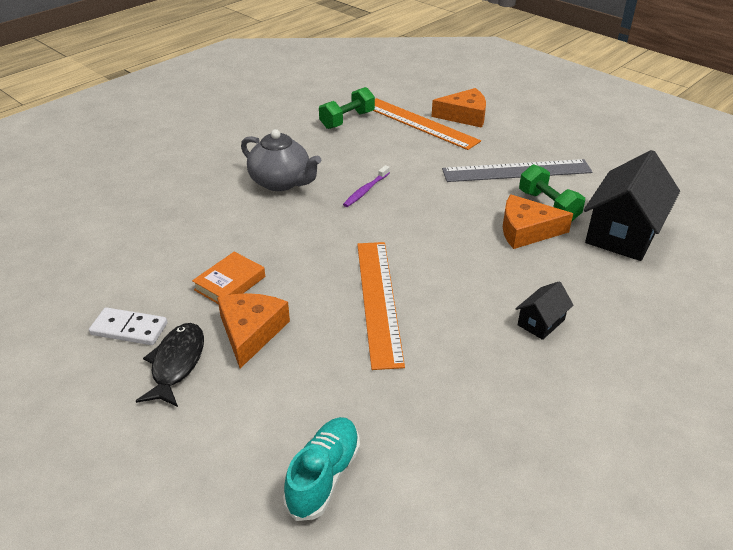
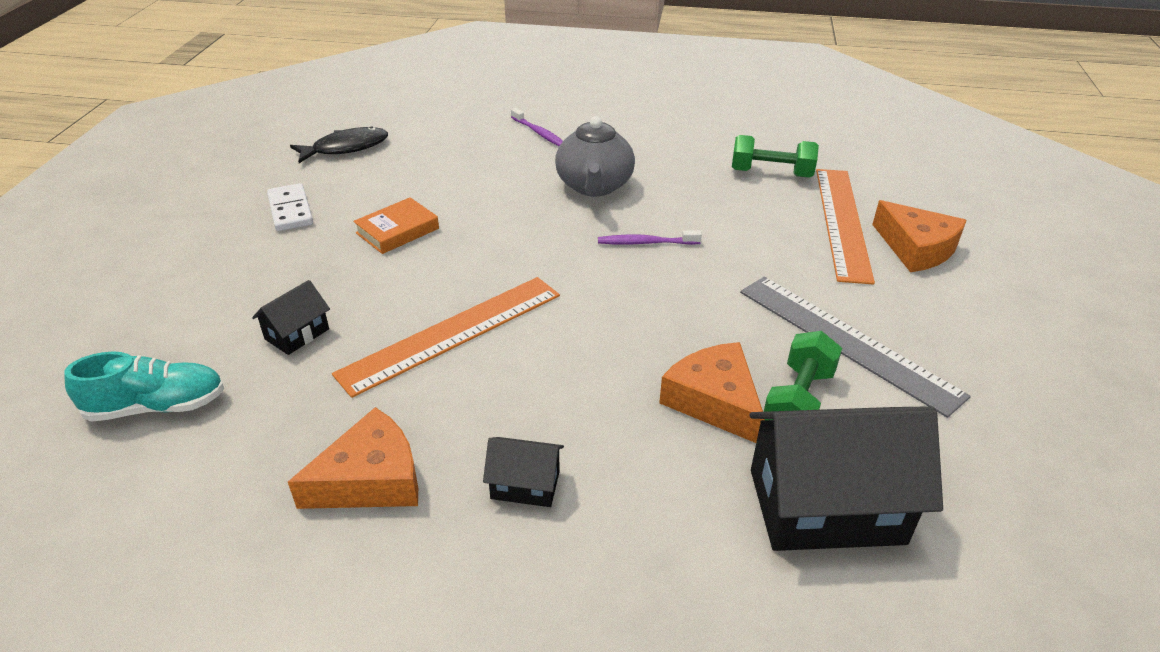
camera: 55 degrees right, 0 degrees up
black fish [136,323,204,407] -> black fish moved to [290,126,388,163]
orange book [192,252,265,304] -> orange book turned 45 degrees counterclockwise [353,197,439,254]
orange cheese [217,293,290,368] -> orange cheese moved to [288,407,418,509]
none -> black house [252,280,330,355]
none -> purple toothbrush [511,108,563,146]

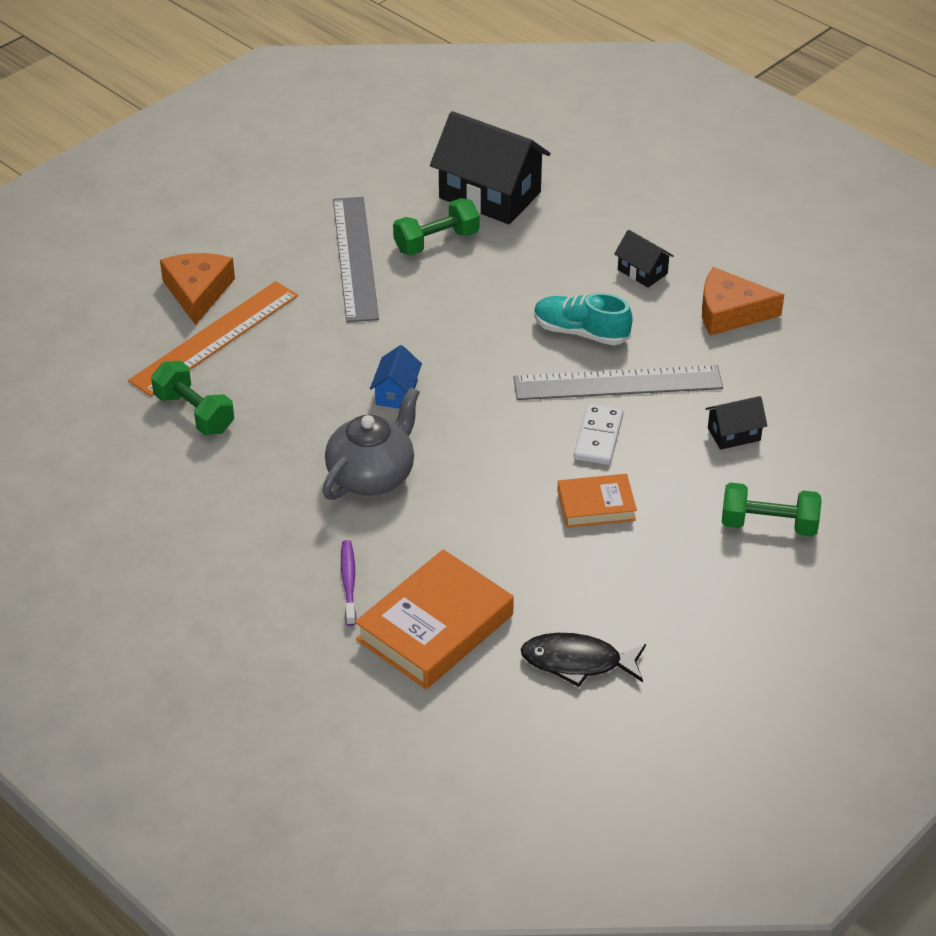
camera: 145 degrees left, 5 degrees up
turquoise shoe [64,352,224,422] -> turquoise shoe moved to [534,293,633,345]
white domino [267,183,313,231] -> white domino moved to [574,404,623,465]
orange ruler [332,277,560,398] -> grey ruler [514,365,723,400]
purple toothbrush [598,230,702,245] -> blue house [370,345,422,409]
orange cheese [659,342,765,443] -> none
none -> orange book [355,549,514,689]
none -> green dumbbell [722,482,821,537]

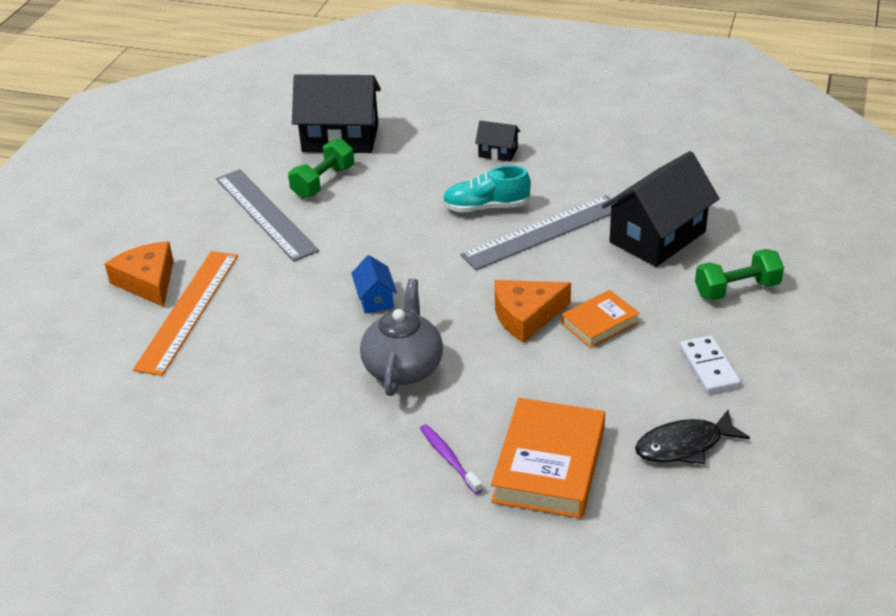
camera: 25 degrees left, 5 degrees down
green dumbbell [151,361,234,435] -> none
white domino [574,404,623,465] -> white domino moved to [680,335,741,393]
orange cheese [702,267,784,336] -> orange cheese moved to [494,280,571,343]
black house [705,396,767,450] -> black house [602,151,720,267], size x2.13

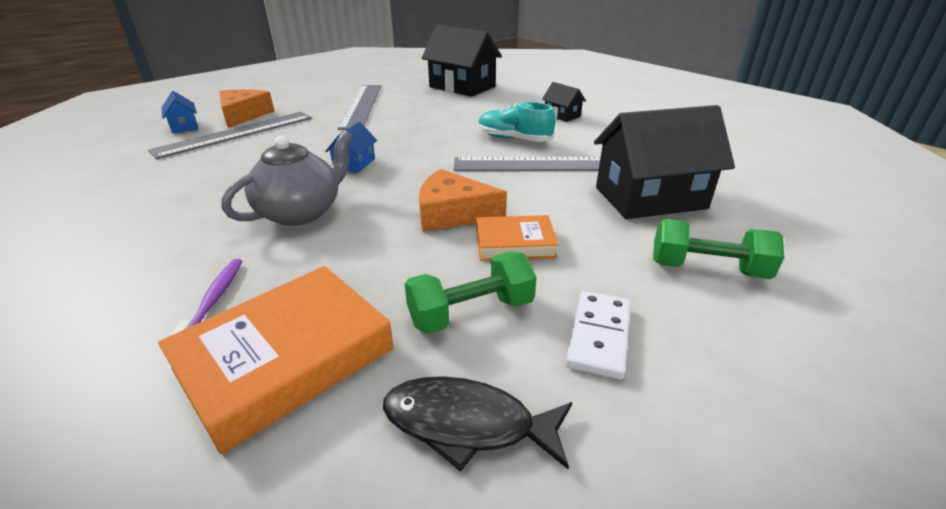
camera: 30 degrees right, 5 degrees down
orange ruler [133,251,238,376] -> grey ruler [148,112,312,159]
green dumbbell [288,138,354,198] -> green dumbbell moved to [405,252,537,334]
none -> blue house [161,91,198,133]

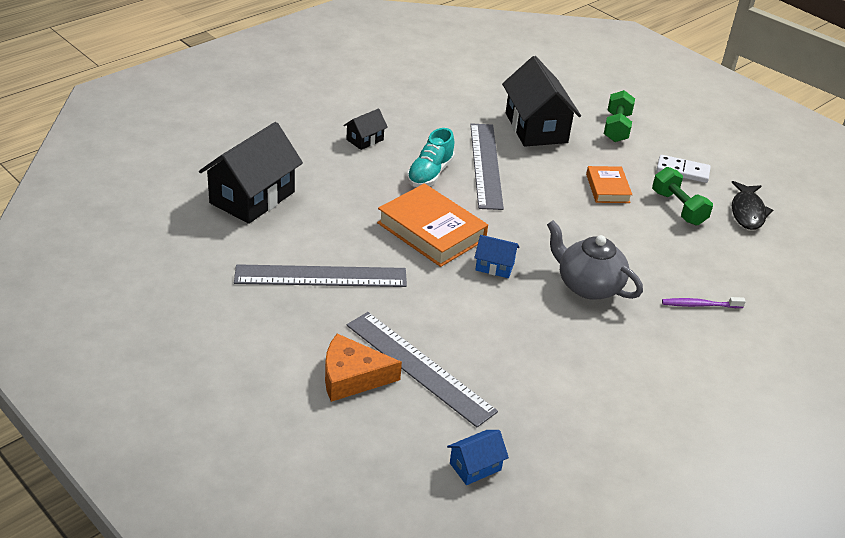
camera: 95 degrees left, 5 degrees up
orange book [158,266,394,454] -> orange book moved to [377,183,488,267]
blue house [161,91,198,133] -> blue house moved to [447,430,509,485]
orange cheese [419,169,507,232] -> none

